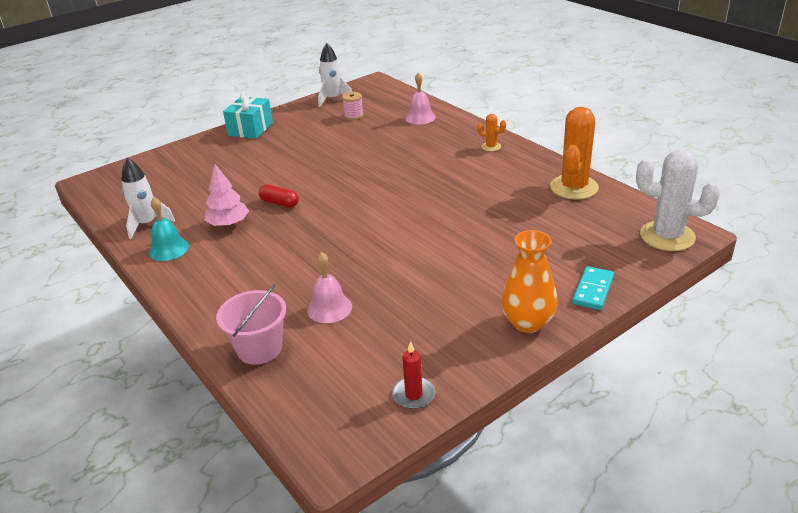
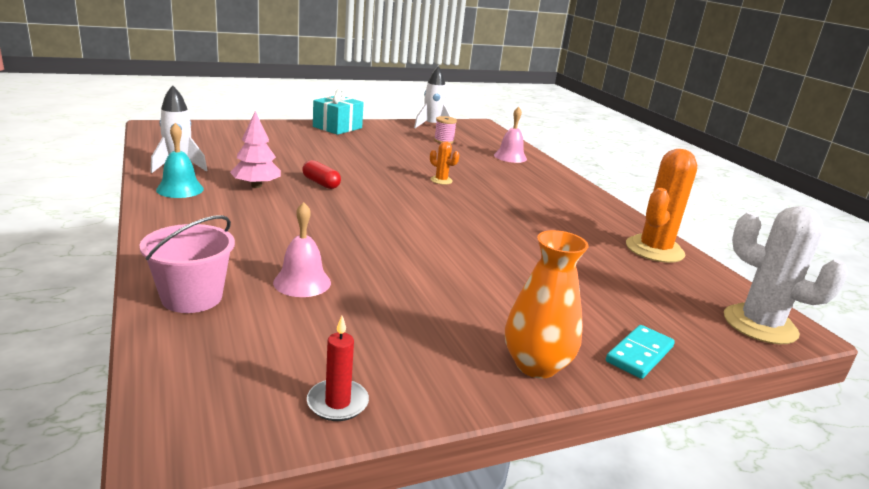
camera: 10 degrees right, 10 degrees down
orange cactus [477,114,506,151] -> orange cactus moved to [430,141,459,185]

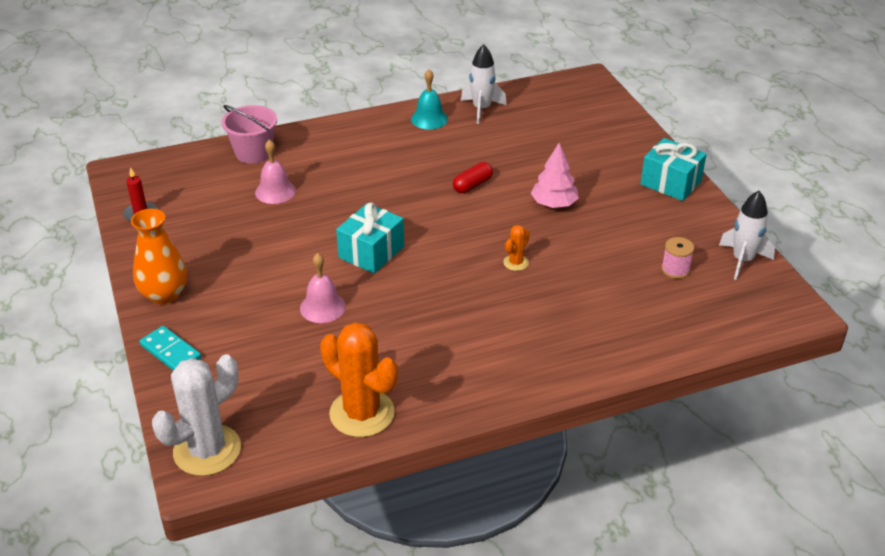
camera: 95 degrees right, 15 degrees up
pink tree [230,111,281,188] -> pink tree moved to [531,143,579,208]
pink bell [494,107,527,163] -> pink bell moved to [300,253,346,323]
none -> turquoise gift [336,203,404,274]

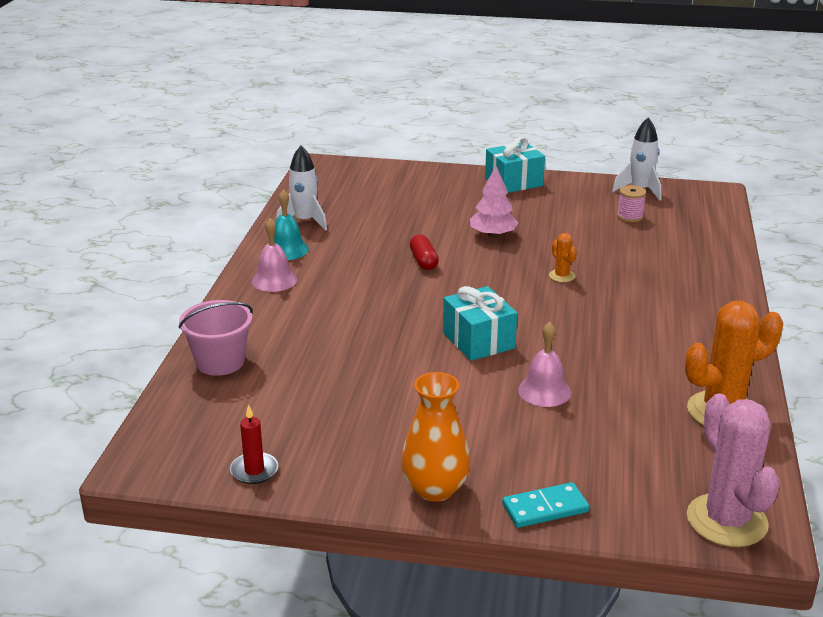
camera: 60 degrees left, 10 degrees down
white cactus [152,354,241,476] -> pink cactus [687,393,780,547]
pink bell [255,140,296,204] -> pink bell moved to [252,218,297,292]

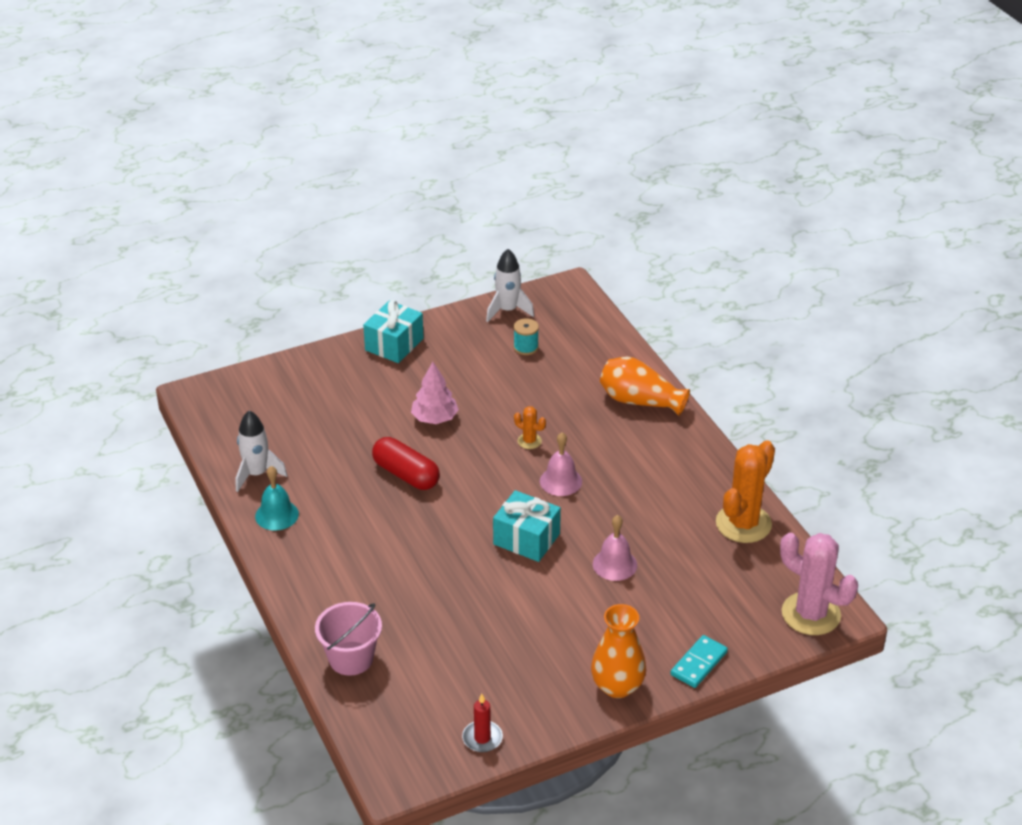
camera: 35 degrees left, 10 degrees up
pink bell [252,218,297,292] -> pink bell moved to [540,432,582,496]
red capsule [409,235,439,270] -> red capsule [372,437,440,490], size x1.56
pink spool [617,185,646,222] -> turquoise spool [514,318,539,355]
none -> orange vase [600,356,690,416]

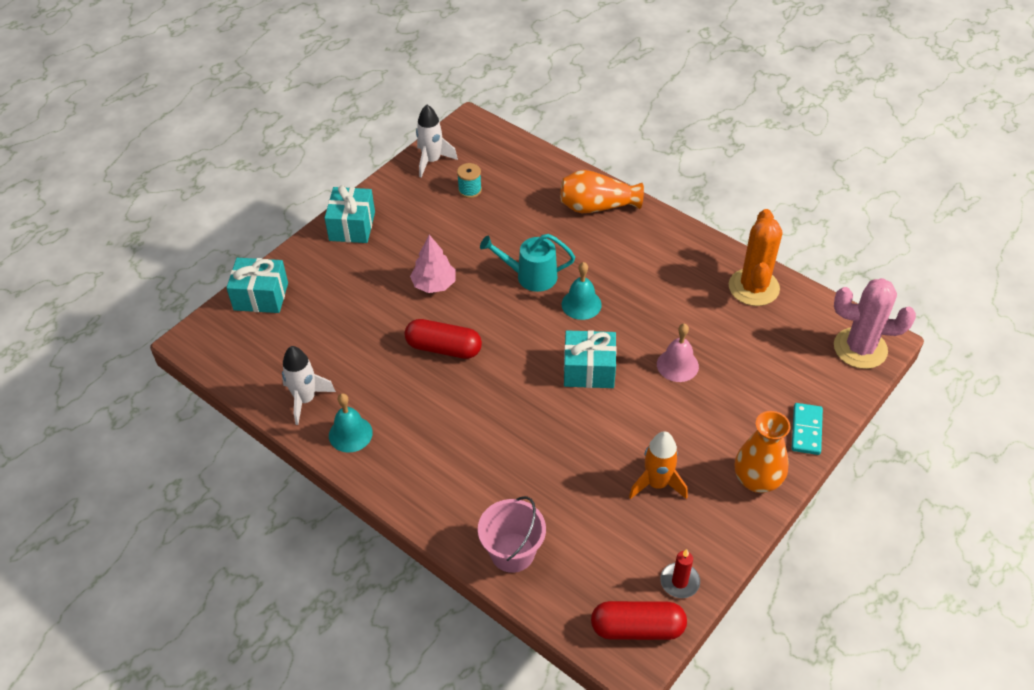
camera: 25 degrees left, 10 degrees up
orange cactus [514,406,546,449] -> turquoise watering can [480,234,575,292]
pink bell [540,432,582,496] -> turquoise bell [562,262,602,320]
none -> turquoise gift [226,258,288,313]
none -> red capsule [591,601,687,640]
none -> orange rocket [629,431,688,499]

